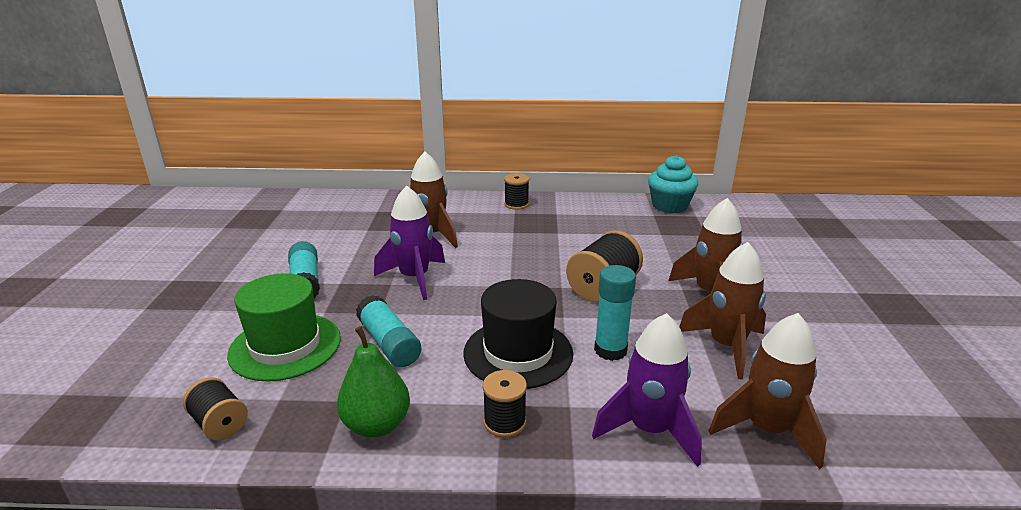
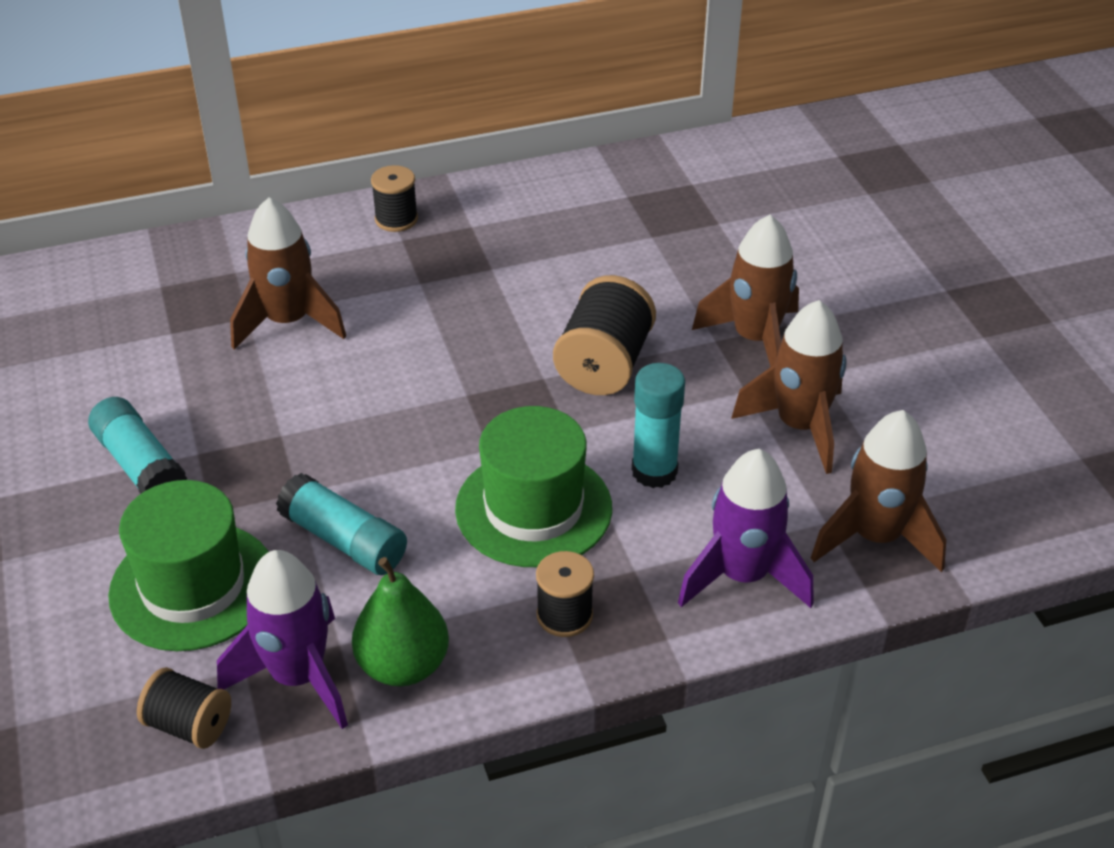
camera: 20 degrees left, 15 degrees up
purple rocket [374,186,445,300] -> purple rocket moved to [217,550,348,729]
black hat [463,279,573,389] -> green hat [455,406,612,567]
turquoise cupcake [648,155,699,213] -> none

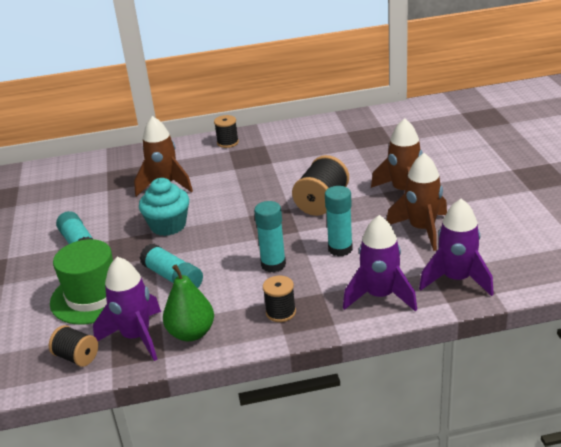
camera: 10 degrees right, 10 degrees down
green hat [455,406,612,567] -> turquoise glue stick [254,201,286,273]
brown rocket [811,410,946,572] -> purple rocket [419,198,494,296]
none -> turquoise cupcake [139,178,189,236]

